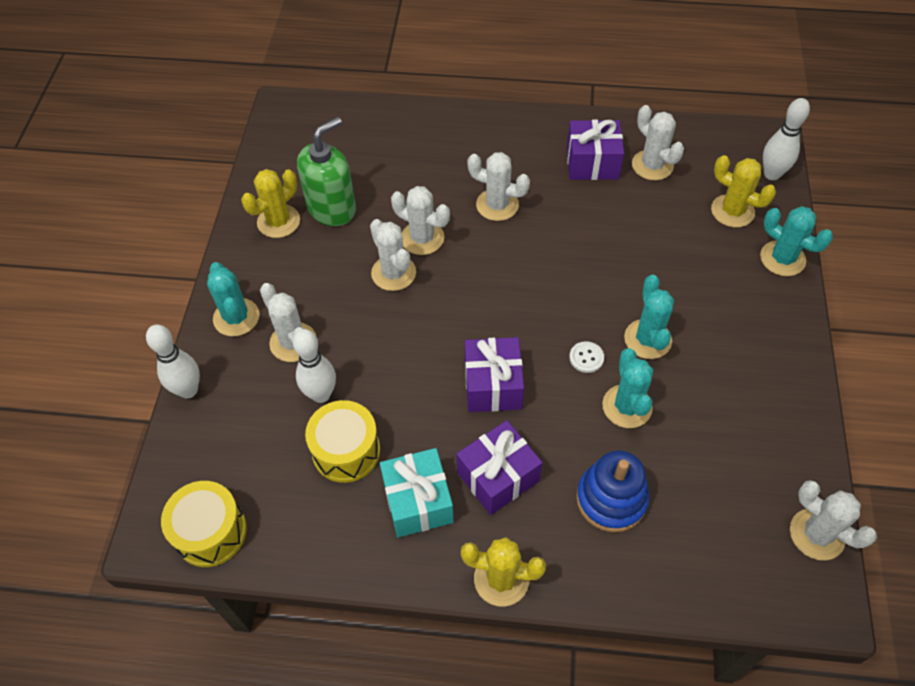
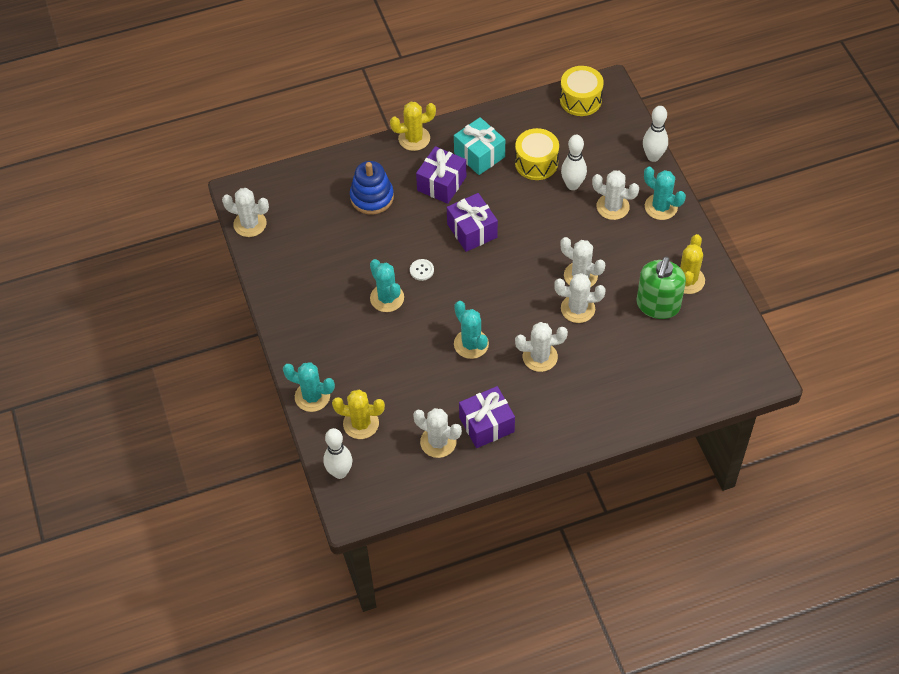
camera: 155 degrees right, 0 degrees up
turquoise cactus [602,348,653,428] -> turquoise cactus moved to [454,301,489,359]

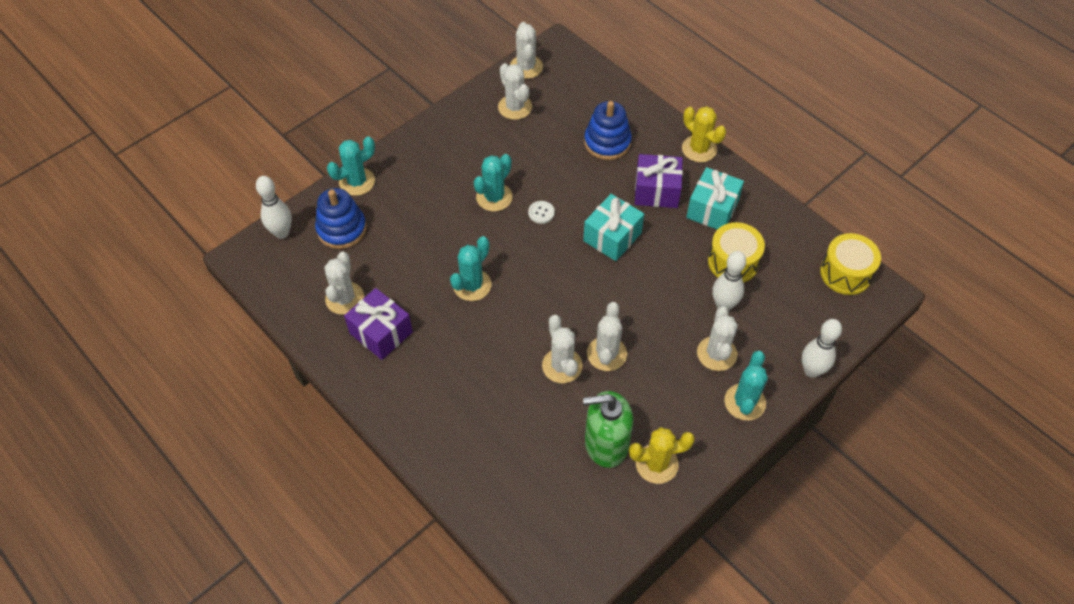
camera: 65 degrees right, 0 degrees up
turquoise cactus [283,362,335,412] -> turquoise cactus turned 60 degrees clockwise [327,137,375,196]
yellow cactus [332,389,385,439] -> blue stacking toy [315,188,366,249]
purple gift [447,193,498,252] -> turquoise gift [583,194,644,261]
white cactus [515,322,568,372] -> white cactus moved to [498,63,532,120]

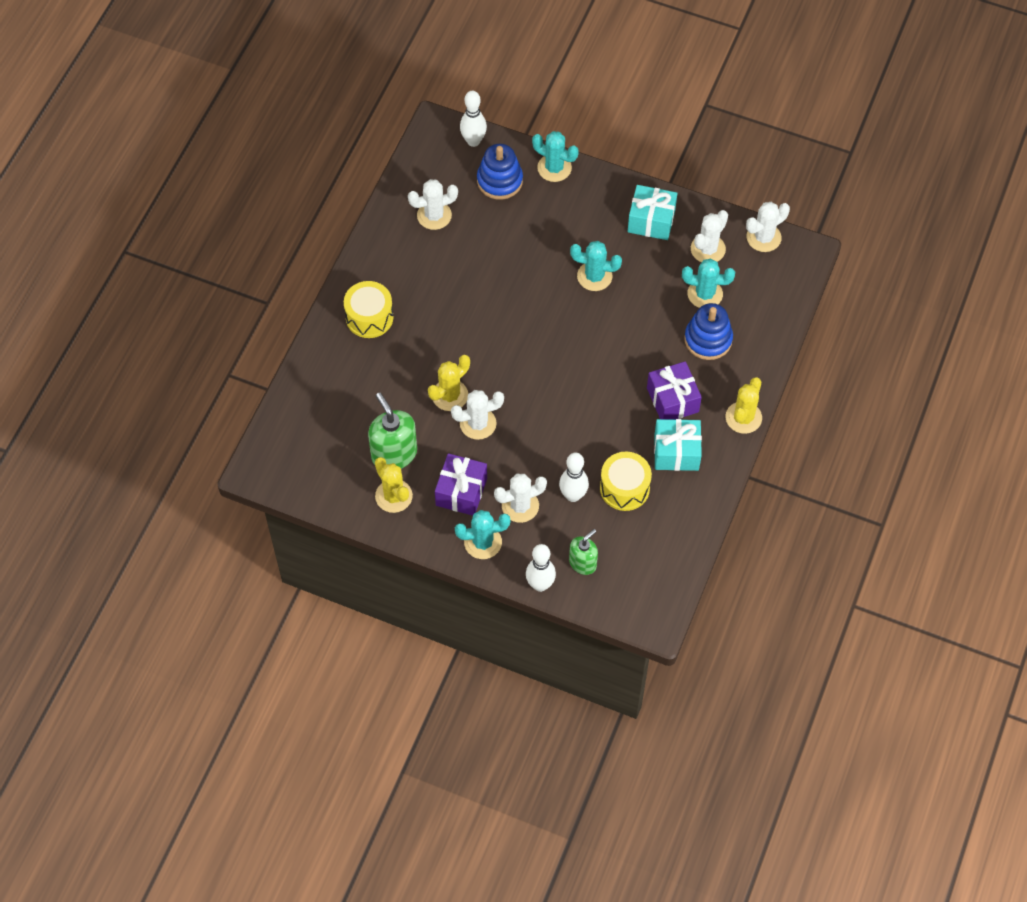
camera: 65 degrees right, 5 degrees up
purple gift [344,288,413,360] -> purple gift moved to [435,453,487,516]
turquoise cactus [450,236,492,301] -> turquoise cactus moved to [682,259,735,308]
white button [528,201,555,224] -> none
white cactus [542,315,583,383] -> yellow cactus [428,355,470,411]
turquoise gift [583,194,644,261] -> turquoise gift moved to [628,185,677,240]
yellow drum [820,233,881,295] -> yellow drum moved to [344,281,394,338]
none -> green soap dispenser [569,529,598,575]

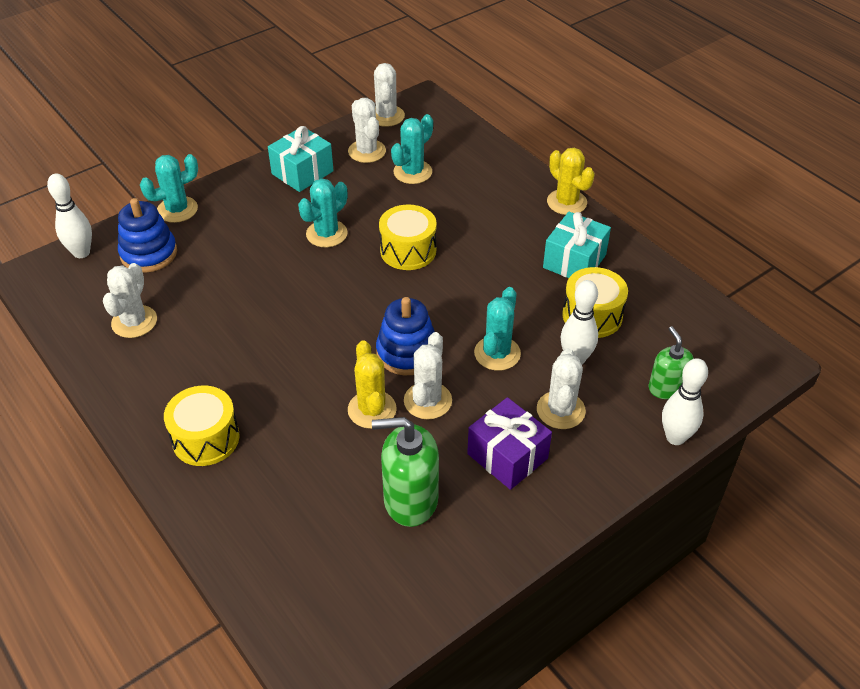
camera: 60 degrees left, 15 degrees down
yellow cactus [375,457,413,513] -> none
turquoise cactus [455,510,510,559] -> turquoise cactus moved to [474,287,521,371]
purple gift [647,361,702,420] -> none
blue stacking toy [684,303,733,360] -> blue stacking toy moved to [376,297,435,375]
none -> yellow drum [379,204,437,270]

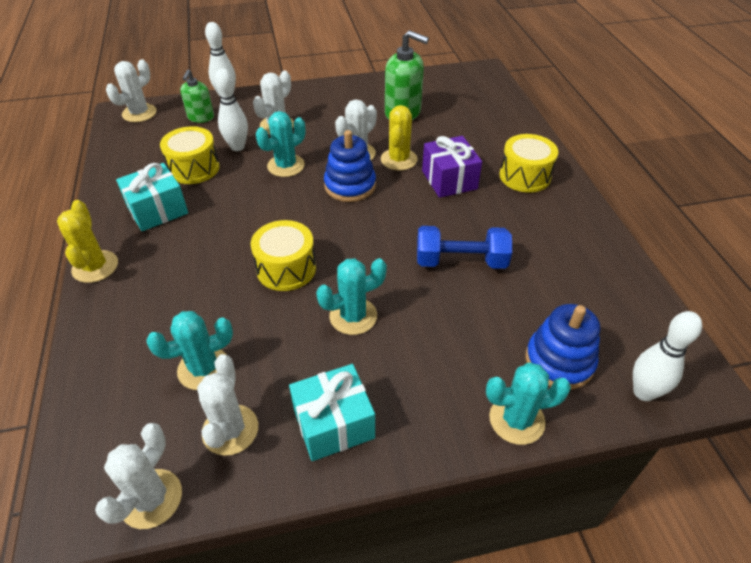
camera: 155 degrees left, 0 degrees up
white cactus [103,263,157,338] -> white cactus moved to [106,59,157,122]
purple gift [467,397,552,490] -> purple gift moved to [422,136,482,198]
none -> blue dumbbell [417,226,512,269]

